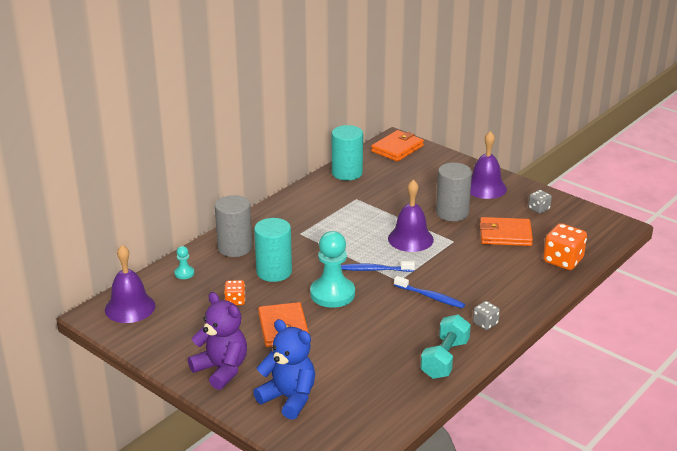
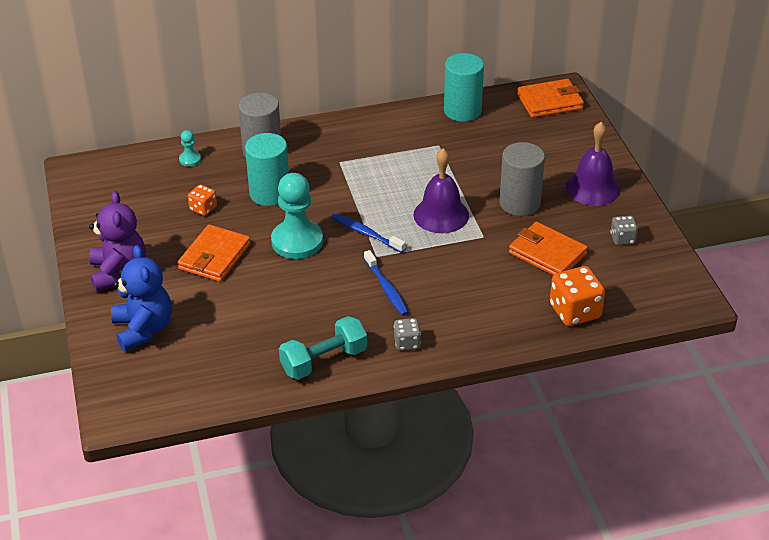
camera: 35 degrees right, 10 degrees up
purple bell [105,245,155,323] -> none

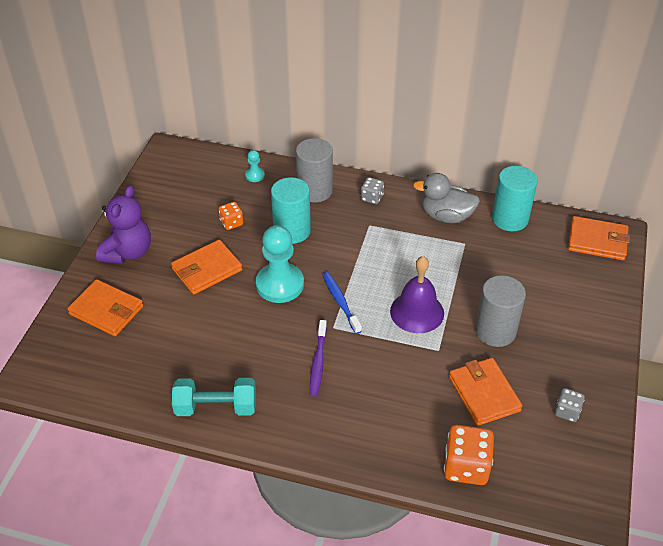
camera: 30 degrees right, 5 degrees up
blue teddy bear [111,245,172,352] -> orange wallet [68,279,143,336]
blue toothbrush [364,250,409,316] -> purple toothbrush [310,320,327,396]
grey dice [394,318,421,351] -> grey dice moved to [361,177,384,204]
purple bell [566,122,620,206] -> none
none -> grey duck [413,173,480,223]

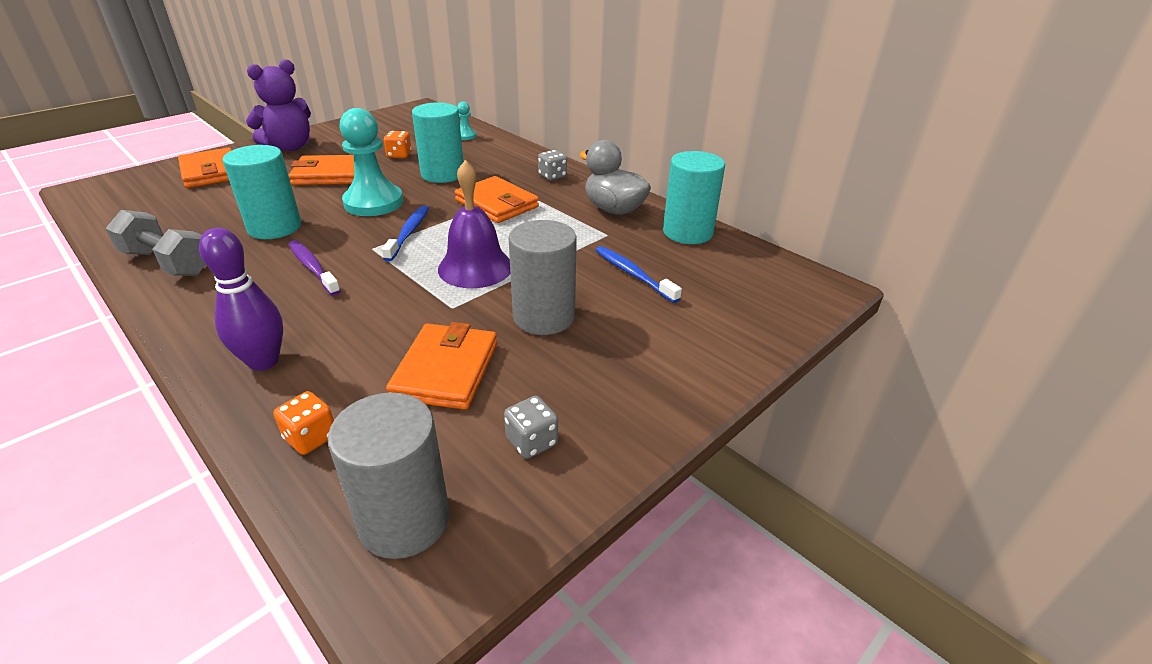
camera: 30 degrees right, 10 degrees down
turquoise dumbbell [172,378,256,416] -> grey dumbbell [105,210,205,276]
grey cylinder [296,138,333,203] -> grey cylinder moved to [328,392,449,559]
purple toothbrush [310,320,327,396] -> purple toothbrush turned 105 degrees clockwise [289,240,341,296]
orange dice [444,425,494,485] -> orange dice [273,391,334,455], size x0.56
orange wallet [568,216,630,260] -> orange wallet moved to [455,176,539,223]
none -> purple bowling pin [199,228,283,371]
none -> turquoise cylinder [222,145,301,239]
none -> blue toothbrush [596,246,682,303]

